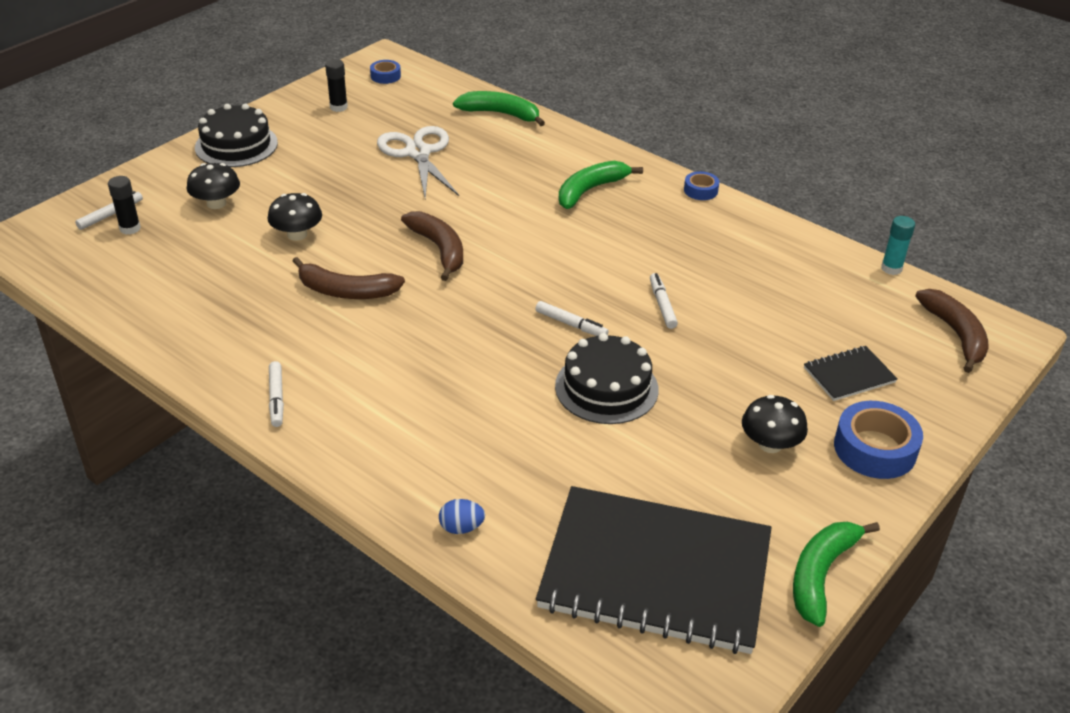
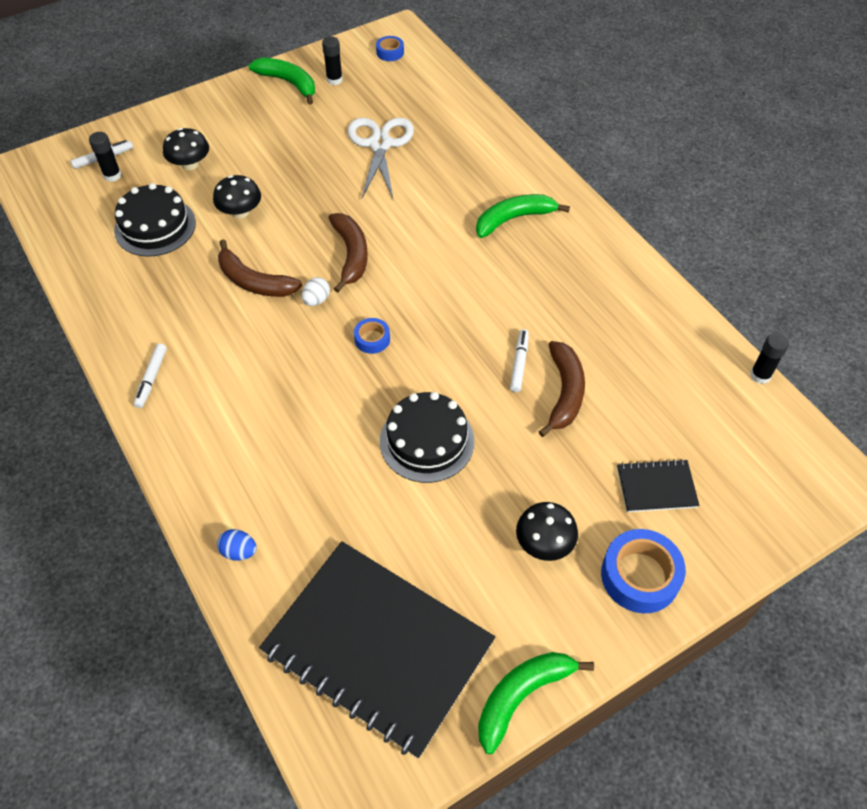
camera: 20 degrees right, 15 degrees up
black cake [195,104,278,167] -> black cake moved to [114,183,196,257]
green banana [453,91,545,126] -> green banana moved to [249,57,315,105]
white marker [535,301,609,336] -> none
blue tape [684,171,719,200] -> blue tape moved to [354,318,390,354]
turquoise glue stick [881,216,915,275] -> black glue stick [750,333,789,384]
brown banana [915,289,989,373] -> brown banana moved to [538,341,585,437]
none -> white egg [302,277,330,306]

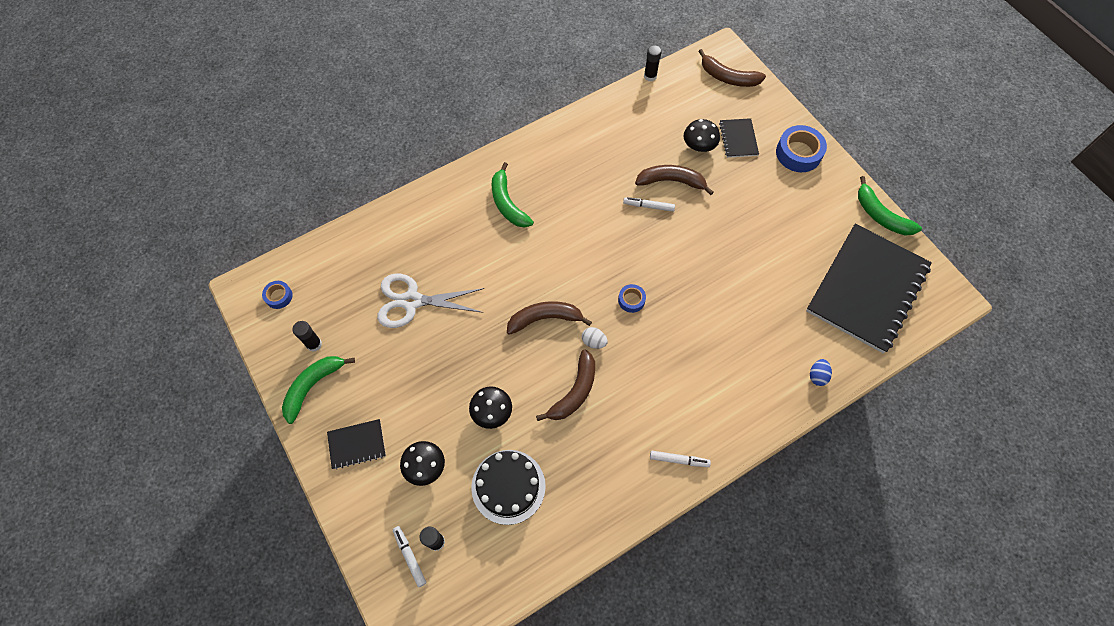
camera: 90 degrees left, 10 degrees up
black cake [380,392,474,483] -> none
black mushroom [516,502,578,561] -> black mushroom moved to [684,119,720,152]
none -> black notebook [327,419,386,470]
none -> brown banana [698,49,766,87]

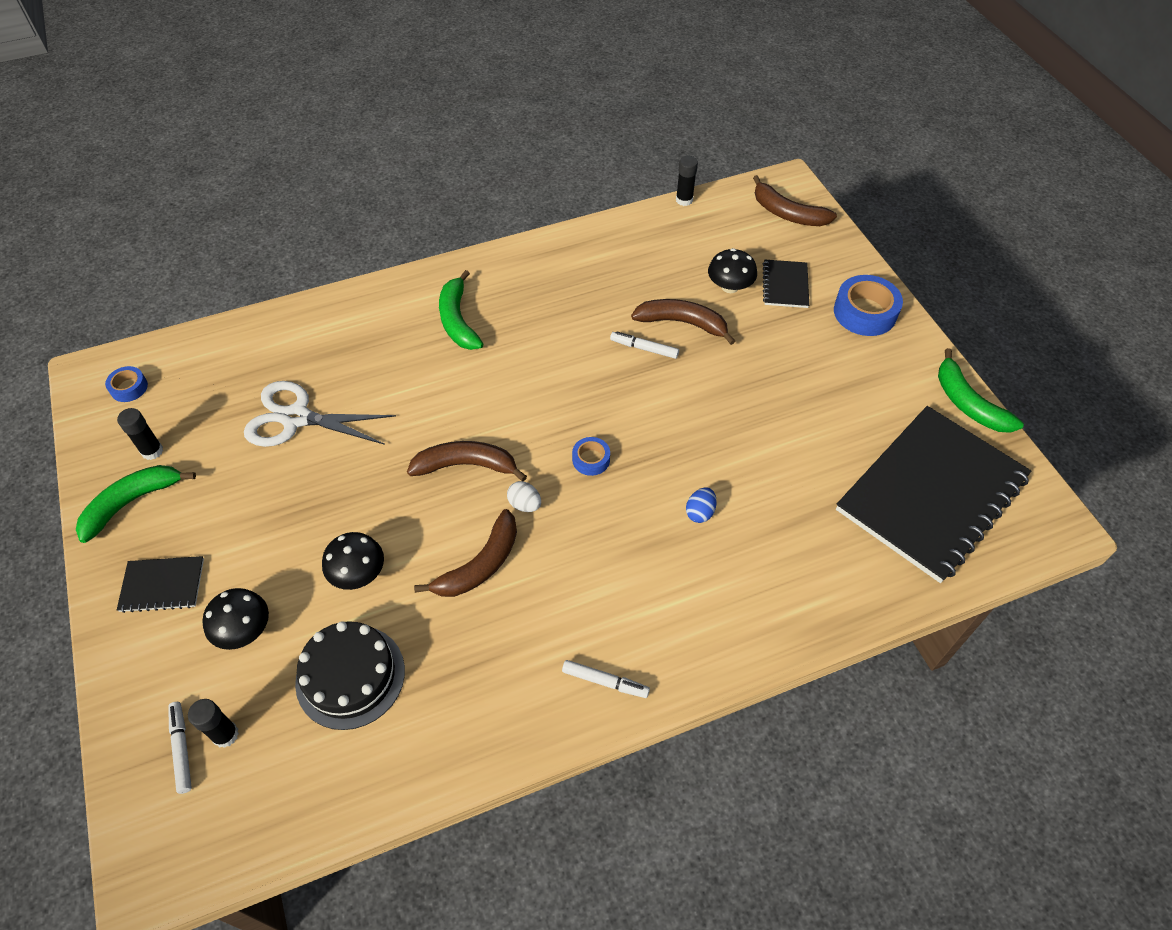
camera: 10 degrees right, 10 degrees down
blue egg [810,359,832,386] -> blue egg moved to [686,487,717,523]

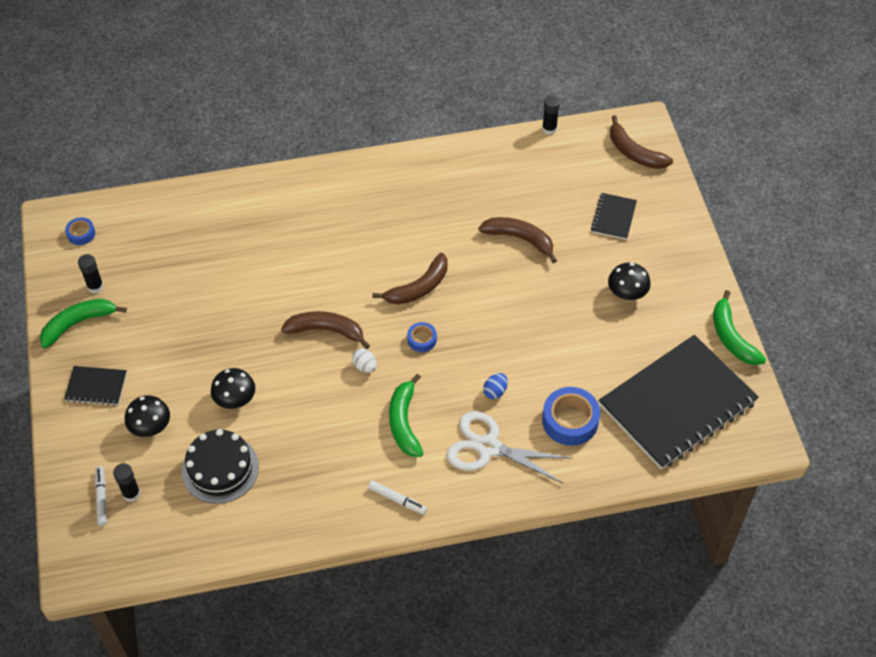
camera: 10 degrees right, 0 degrees up
white scissors [244,381,396,447] -> white scissors moved to [446,411,571,484]
brown banana [414,509,517,597] -> brown banana moved to [372,253,448,305]
green banana [439,270,483,350] -> green banana moved to [389,374,423,457]
white marker [610,331,679,359] -> none
black mushroom [708,248,757,293] -> black mushroom moved to [608,263,651,300]
blue tape [834,275,903,336] -> blue tape moved to [542,387,600,446]

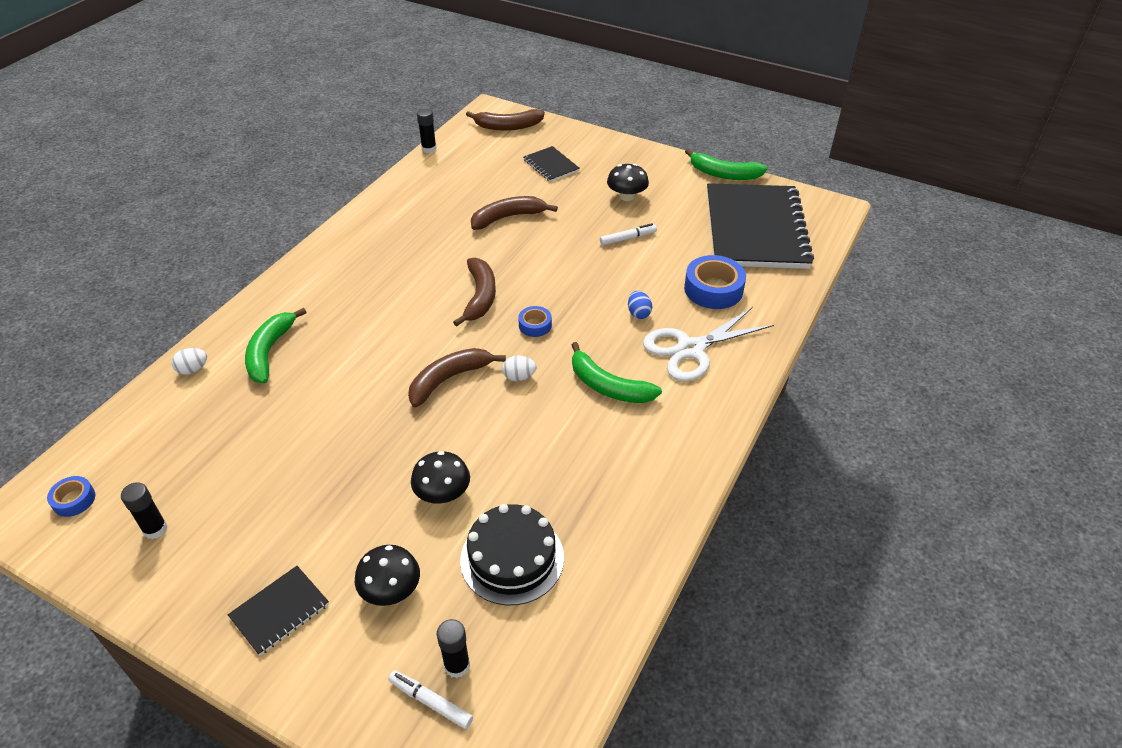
camera: 50 degrees left, 10 degrees down
green banana [40,299,127,348] -> green banana moved to [245,308,307,383]
white marker [368,480,427,515] -> white marker moved to [600,223,657,245]
none -> white egg [172,348,207,375]

